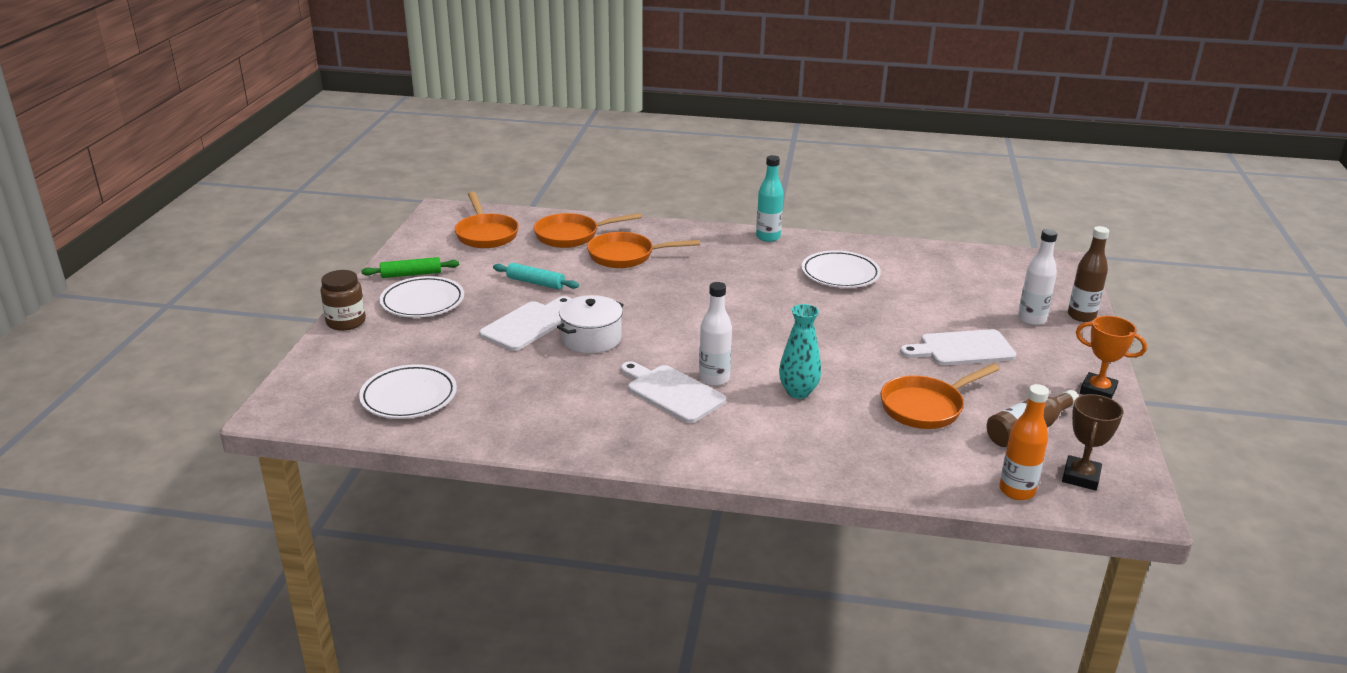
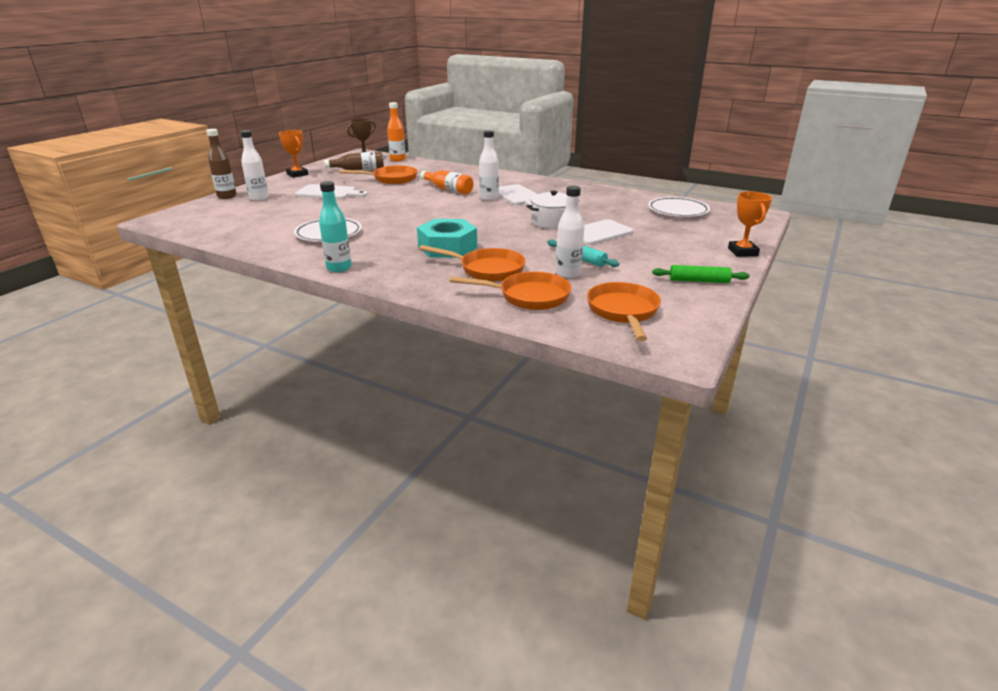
camera: 160 degrees left, 0 degrees up
brown jar [320,270,366,331] -> orange trophy [728,191,772,257]
white plate [380,276,464,318] -> none
turquoise vase [779,304,821,399] -> orange bottle [420,170,474,194]
none -> turquoise nut [417,219,477,258]
none -> white bottle [556,186,584,278]

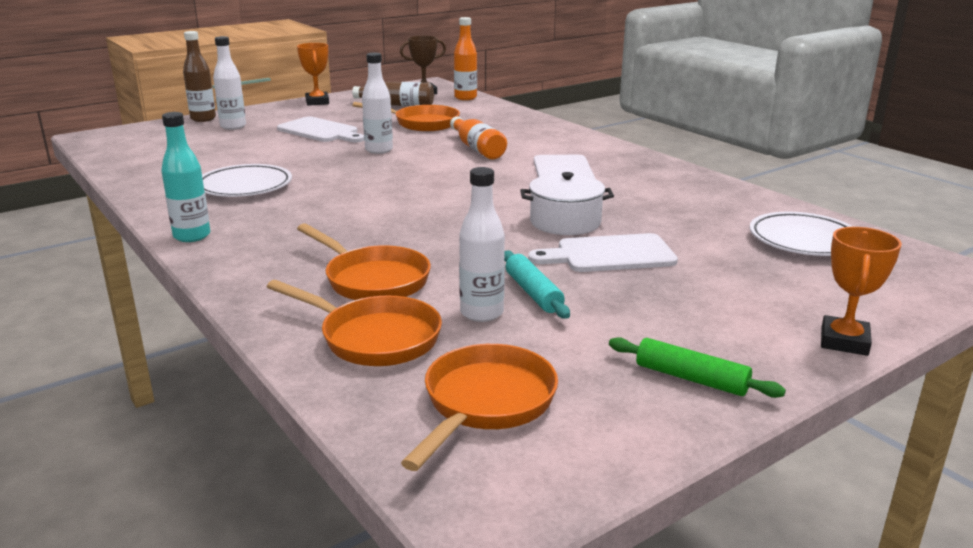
camera: 25 degrees right, 5 degrees down
turquoise nut [417,219,477,258] -> none
white bottle [479,130,499,201] -> white bottle moved to [362,53,393,154]

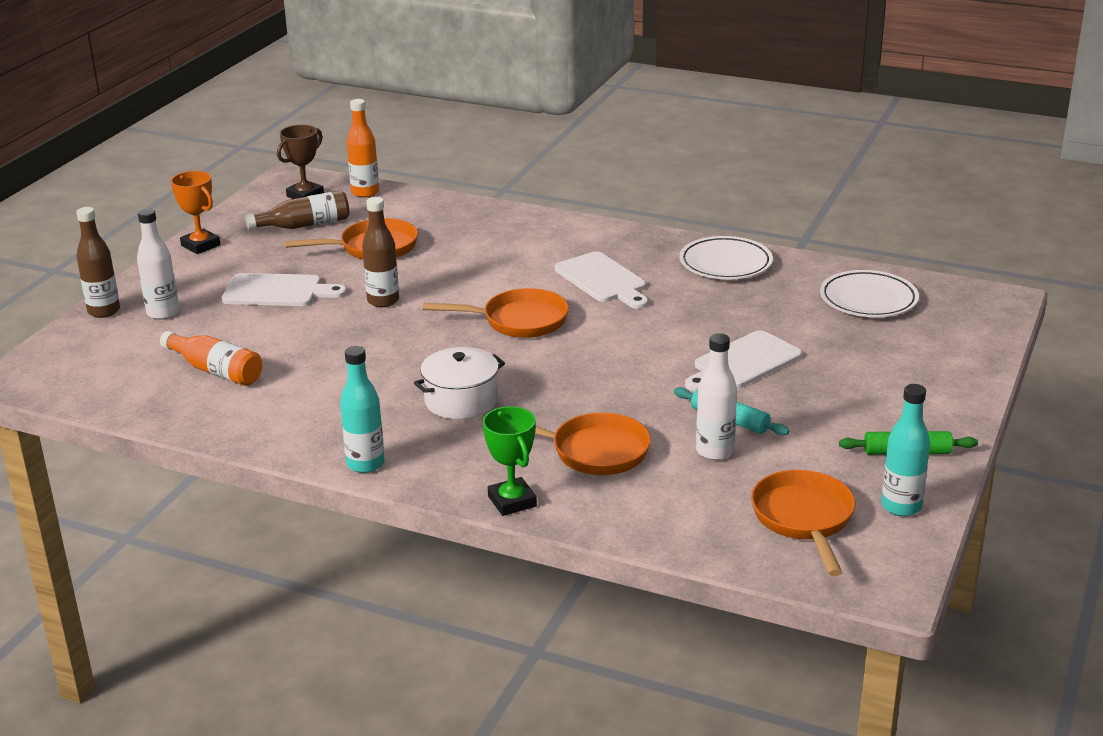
camera: 30 degrees left, 5 degrees up
white plate [202,164,292,197] -> white plate moved to [679,236,773,279]
orange pan [267,280,442,366] -> orange pan moved to [423,288,569,338]
white bottle [362,53,393,154] -> brown bottle [362,197,399,307]
orange bottle [450,116,507,159] -> orange bottle moved to [160,331,262,386]
white pot [520,172,614,235] -> white pot moved to [414,347,505,419]
orange trophy [821,227,902,356] -> none
none -> green trophy [483,406,537,516]
none -> turquoise bottle [881,384,930,516]

